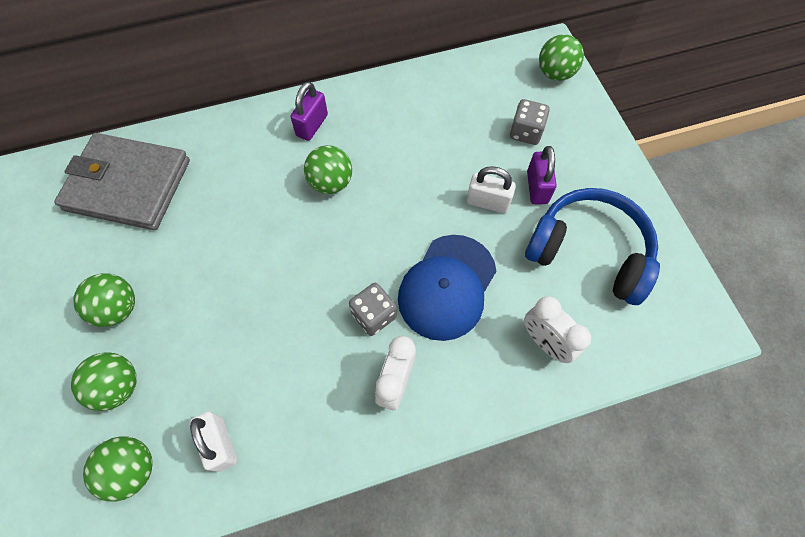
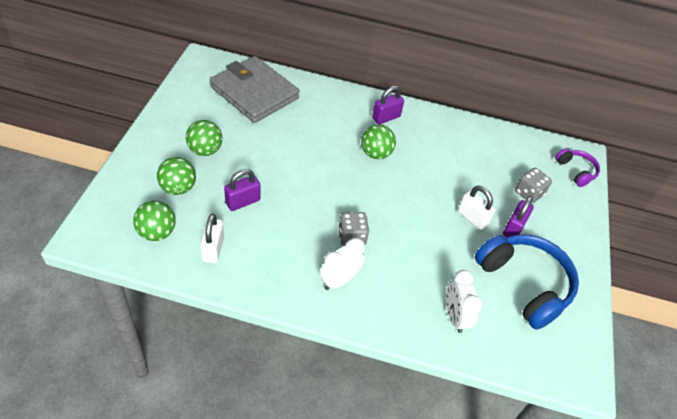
camera: 25 degrees right, 15 degrees down
blue cap [398,235,496,341] -> none
green ball [539,34,584,81] -> purple headphones [555,148,600,187]
none -> purple padlock [224,169,260,211]

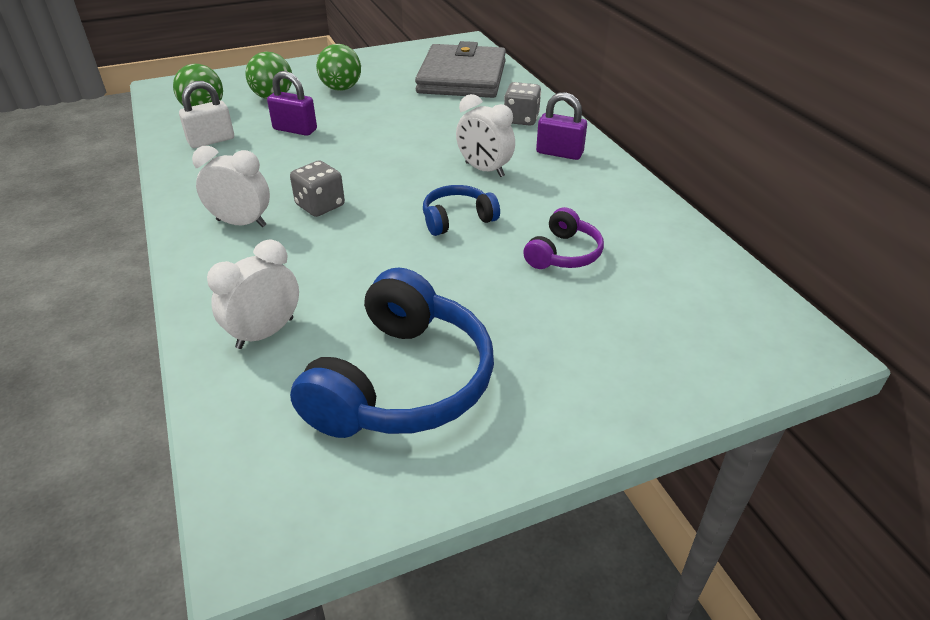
camera: 60 degrees right, 10 degrees down
green ball [361,124,396,159] -> white clock [456,94,515,177]
white padlock [458,185,496,230] -> none
purple padlock [503,196,534,237] -> none
grey dice [515,168,552,204] -> grey dice moved to [504,82,541,126]
purple headphones [555,148,600,187] -> purple headphones moved to [523,207,604,269]
none -> blue headphones [423,185,500,236]

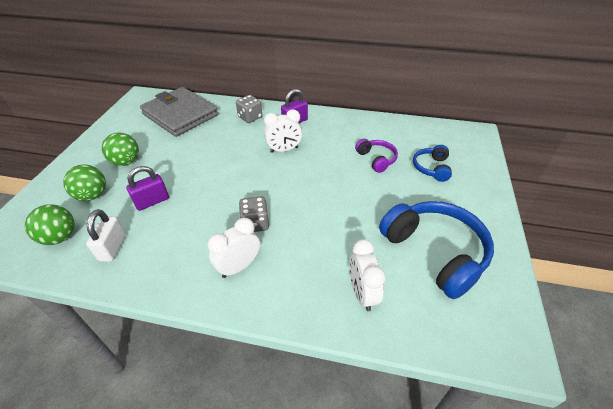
camera: 55 degrees left, 5 degrees up
blue headphones [423,185,500,236] -> blue headphones moved to [413,145,452,182]

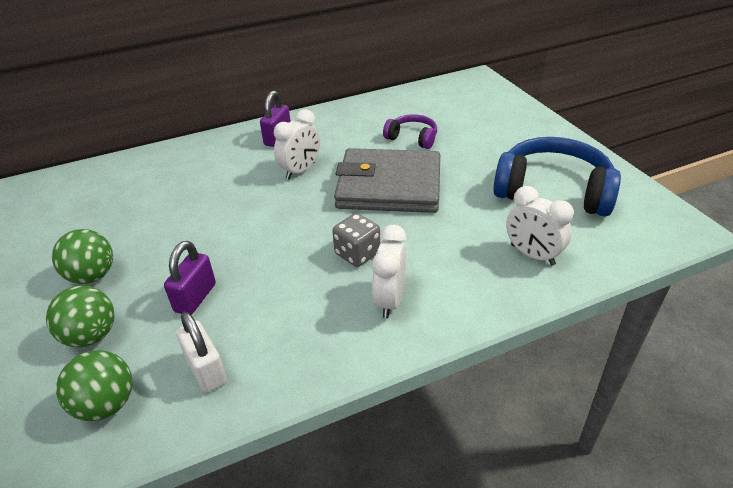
camera: 35 degrees left, 5 degrees down
grey wallet [140,87,219,137] -> grey wallet moved to [334,148,440,213]
grey dice [236,95,262,123] -> none
blue headphones [413,145,452,182] -> none

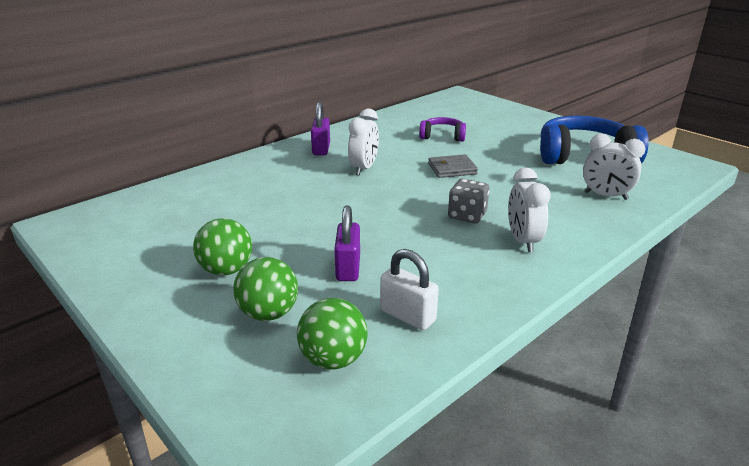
camera: 20 degrees left, 10 degrees down
grey wallet [334,148,440,213] -> grey wallet [428,154,478,178], size x0.46

